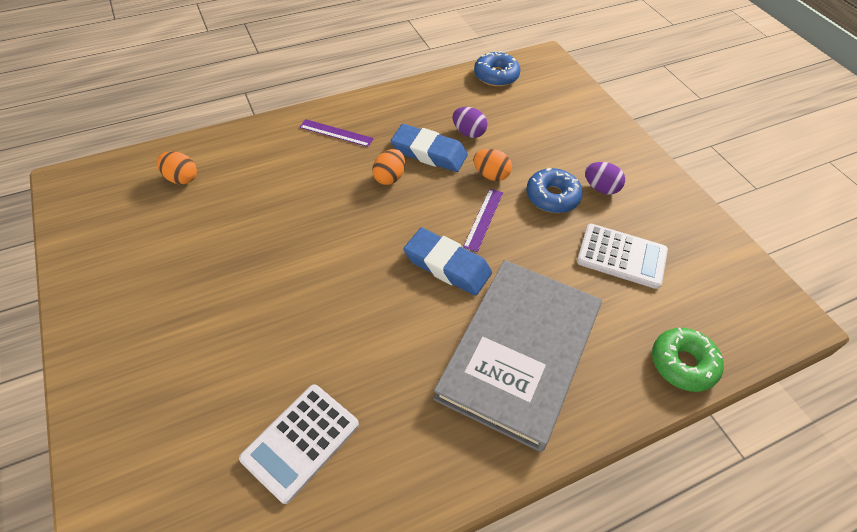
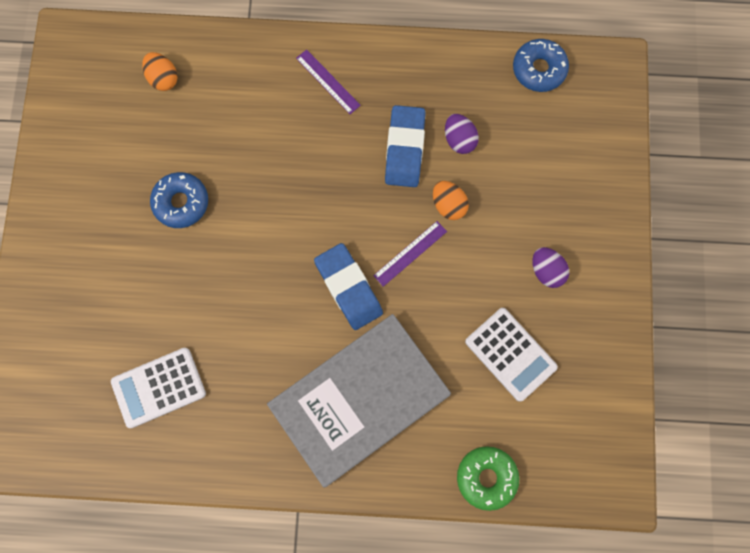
camera: 30 degrees right, 25 degrees up
orange egg [372,149,405,185] -> none
blue eraser [391,124,468,172] -> blue eraser turned 45 degrees clockwise [385,105,426,187]
blue donut [526,168,583,213] -> blue donut moved to [150,172,208,228]

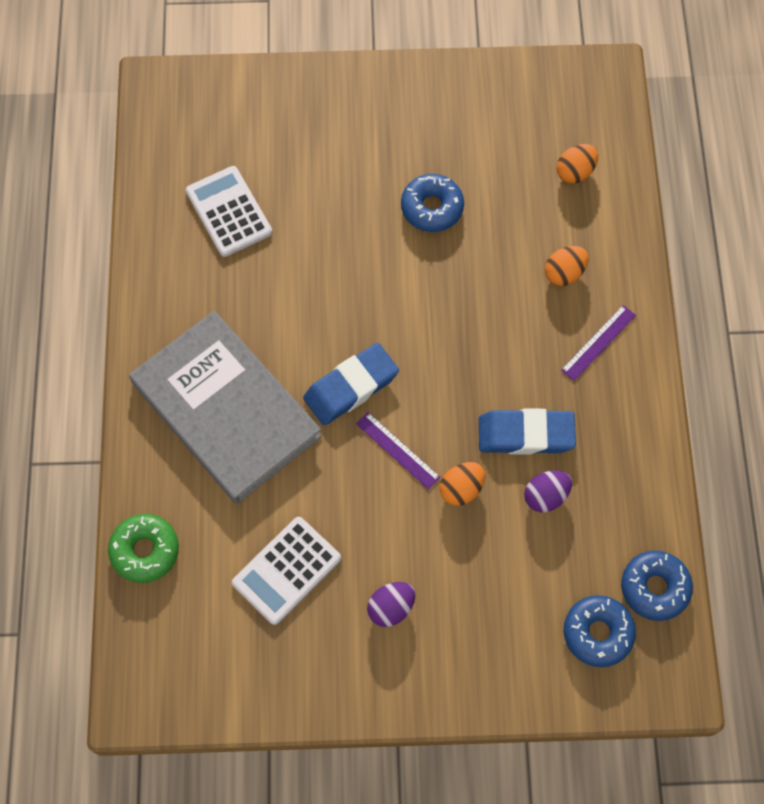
camera: 85 degrees right, 10 degrees down
none -> orange egg [545,246,589,286]
none -> blue donut [564,595,636,667]

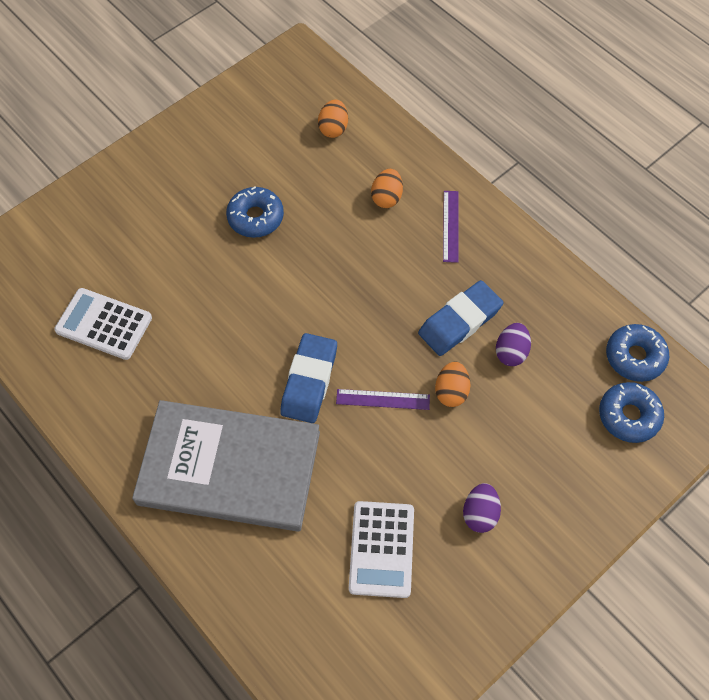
camera: 40 degrees left, 5 degrees down
green donut [108,514,179,583] -> none

